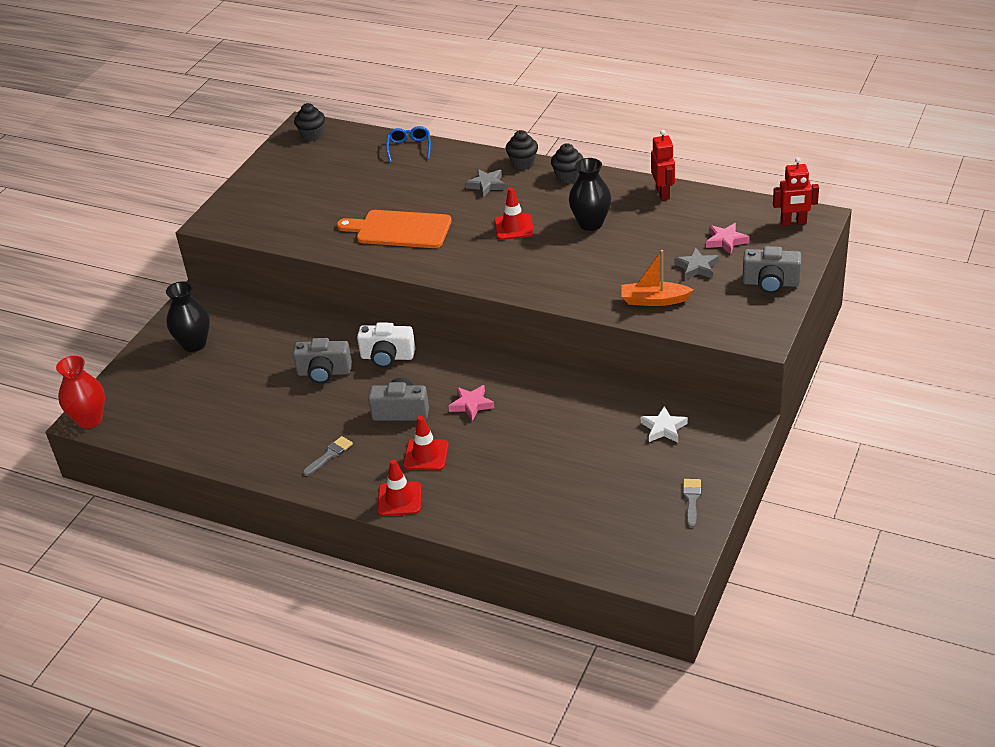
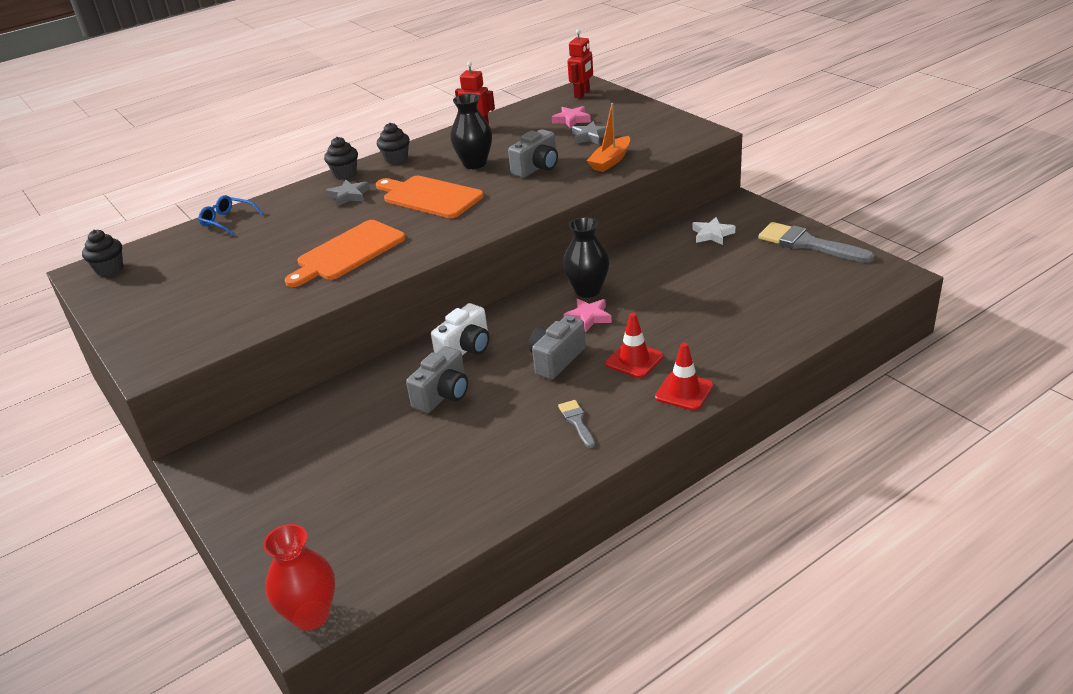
camera: 60 degrees left, 5 degrees down
black vase [166,281,210,352] -> black vase moved to [563,217,609,298]
red traffic cone [494,188,534,240] -> orange cutting board [376,176,484,218]
grey brush [683,479,701,528] -> grey brush [758,222,875,263], size x1.98
grey camera [742,246,802,293] -> grey camera moved to [508,129,558,178]

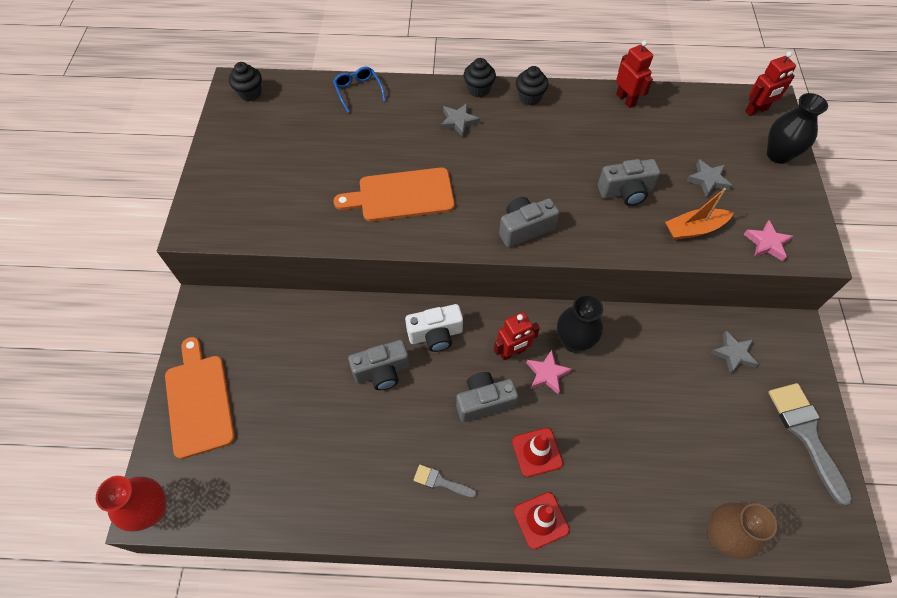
camera: 35 degrees right, 25 degrees up
orange cutting board [376,176,484,218] -> orange cutting board moved to [165,337,235,459]
black vase [450,94,492,169] -> black vase moved to [767,93,828,164]
pink star [552,106,591,128] -> pink star moved to [744,220,793,261]
grey brush [558,400,595,448] -> grey brush turned 90 degrees counterclockwise [414,464,477,498]
white star [692,217,735,245] -> grey star [711,331,759,374]
none -> red robot [494,312,540,361]
none -> grey camera [499,197,559,248]
none -> brown vase [707,502,777,559]

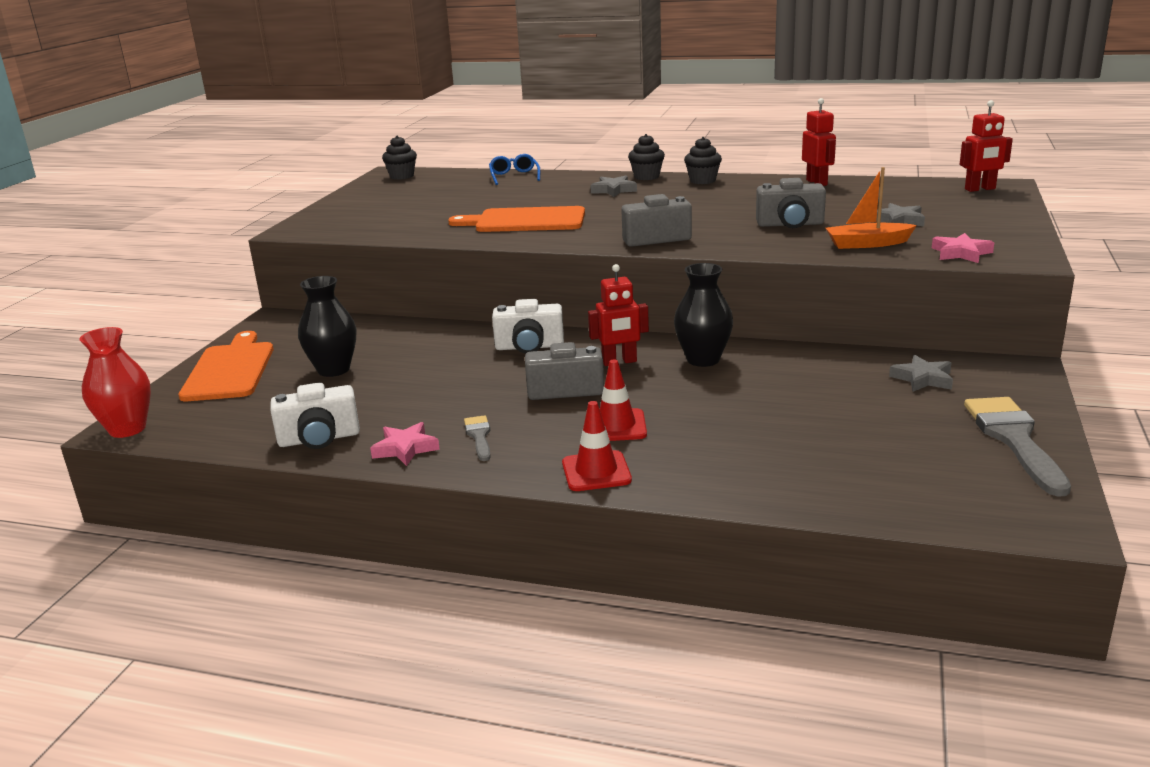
camera: 15 degrees right, 35 degrees down
grey camera [348,340,409,390] -> none
grey brush [414,464,477,498] -> grey brush turned 45 degrees clockwise [464,415,491,461]
pink star [526,350,572,395] -> pink star moved to [370,422,440,466]
brown vase [707,502,777,559] -> none
black vase [767,93,828,164] -> black vase moved to [298,276,356,377]
none -> white camera [270,382,360,449]

